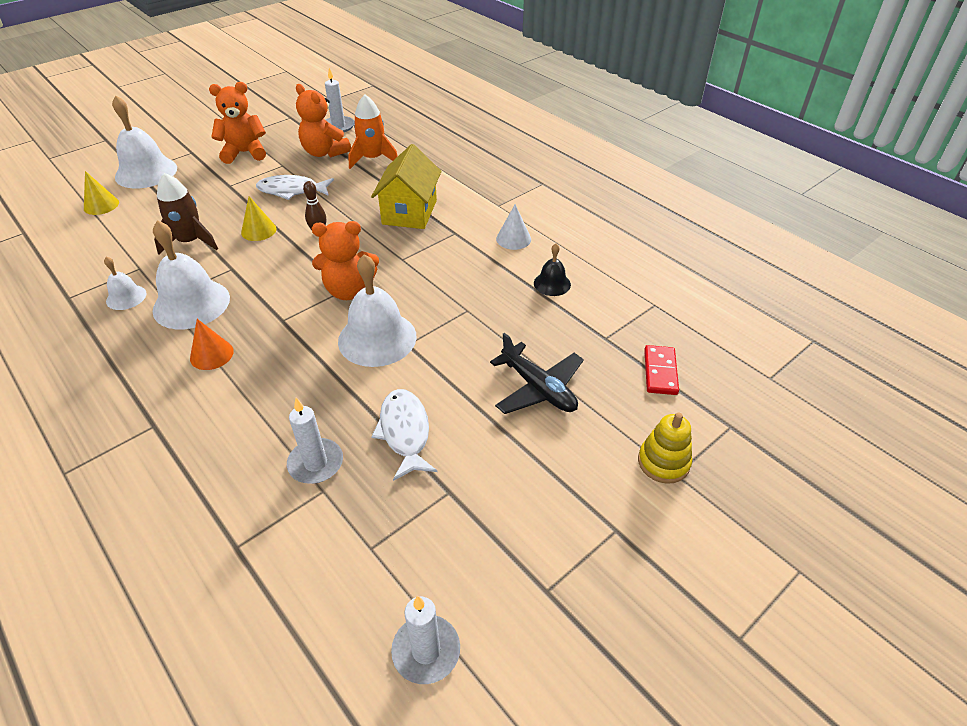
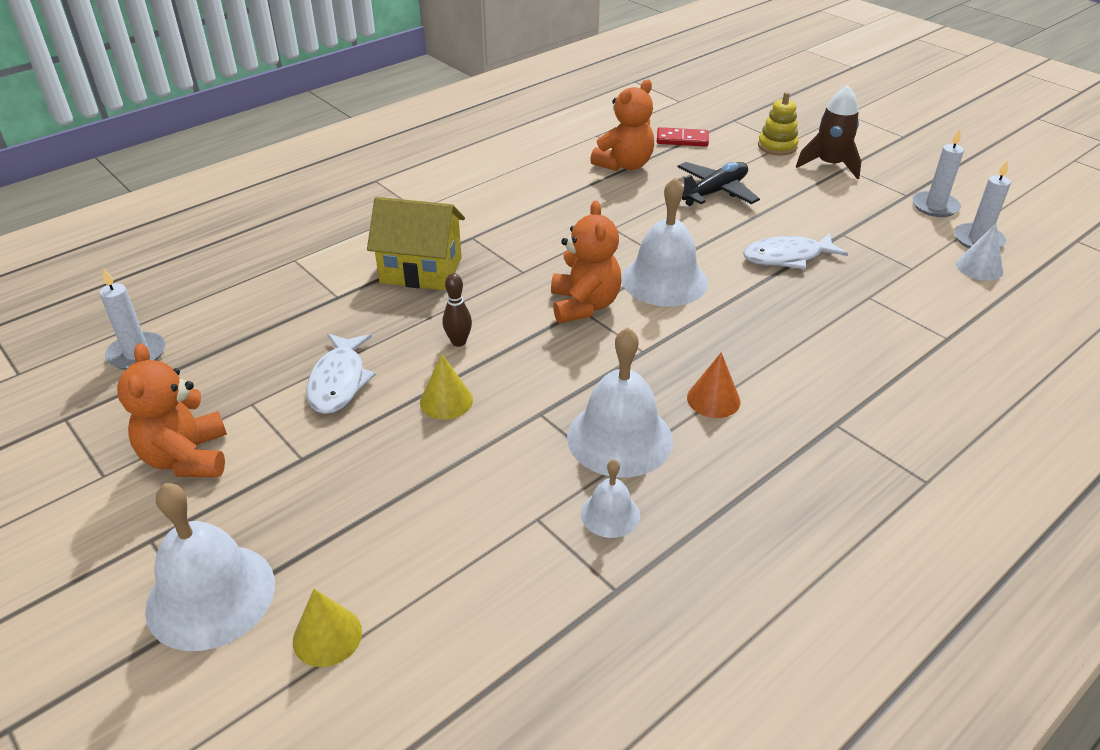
camera: 90 degrees left, 5 degrees down
brown rocket [154,173,218,255] -> brown rocket moved to [796,85,861,180]
white candle [287,398,343,484] -> white candle moved to [912,129,964,217]
orange teddy bear [296,84,351,158] -> orange teddy bear moved to [590,79,654,171]
orange rocket [348,95,398,169] -> none
white cone [496,204,531,250] -> white cone moved to [956,223,1003,281]
black bell [534,244,571,296] -> none

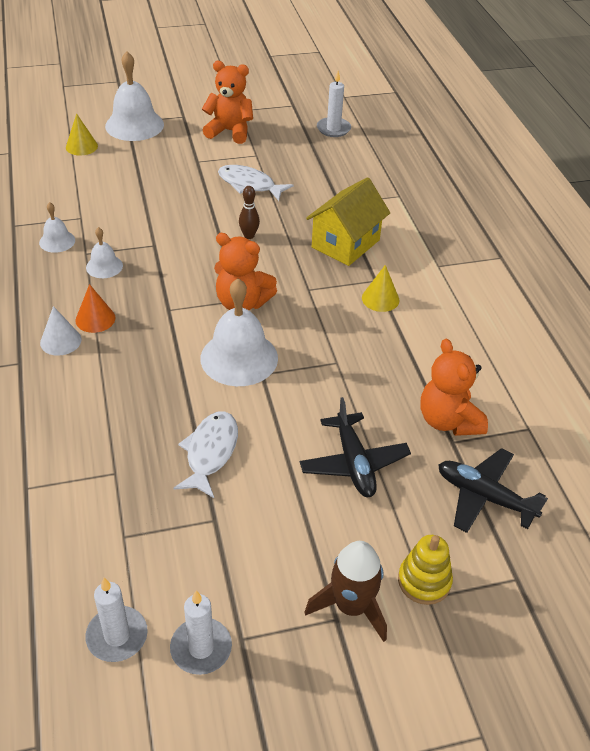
camera: 115 degrees right, 5 degrees up
yellow cone [420,354,473,420] -> yellow cone moved to [362,265,399,312]
white bell [567,327,673,477] -> white bell [86,227,123,278], size x0.52
red domino [657,127,709,147] -> black plane [438,448,548,533]
white cone [956,223,1003,281] -> white cone moved to [40,306,81,356]

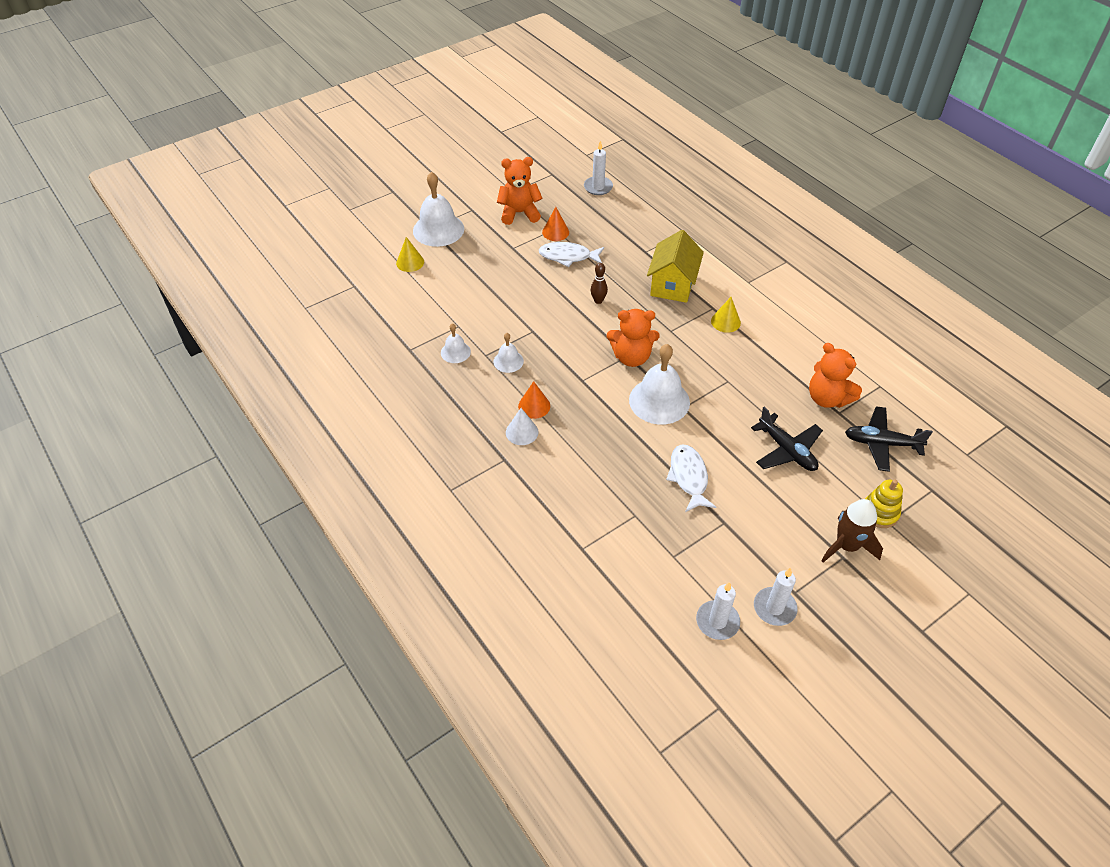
camera: 20 degrees left, 5 degrees up
none -> orange cone [542,207,569,241]

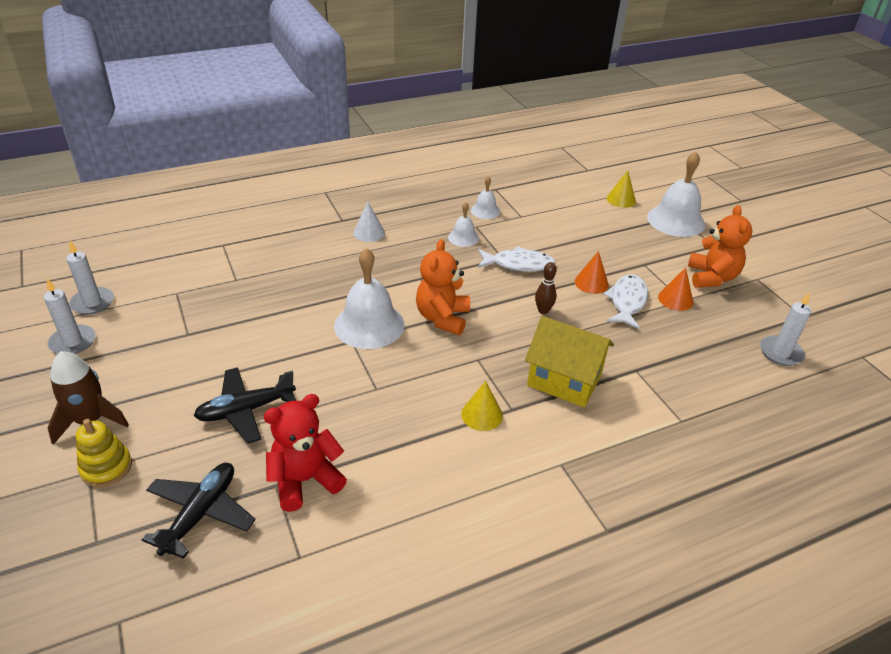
camera: 100 degrees right, 10 degrees down
orange cone [518,381,550,419] -> orange cone moved to [575,251,609,294]
white fish [666,444,716,512] -> white fish moved to [478,246,556,272]
orange teddy bear [809,343,862,408] -> red teddy bear [264,394,347,512]

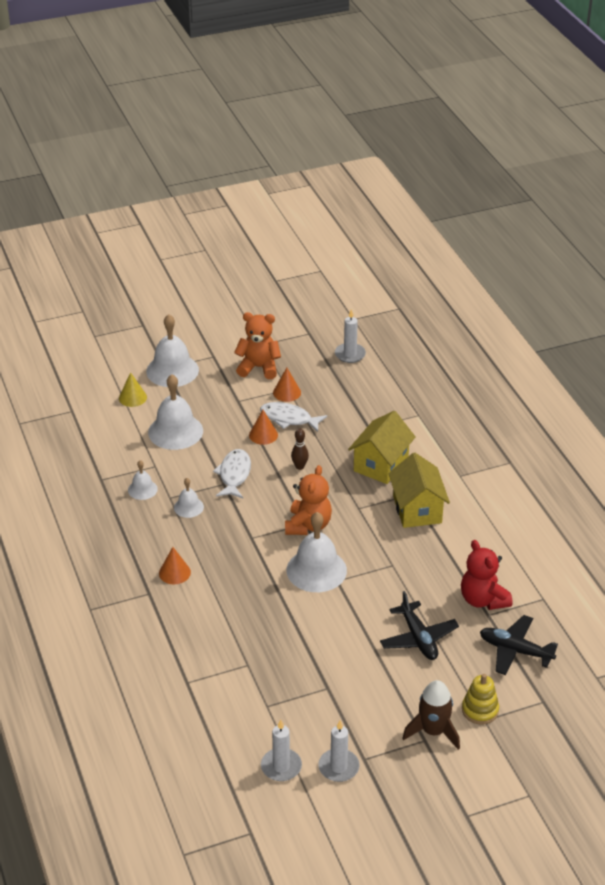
camera: 85 degrees left, 0 degrees up
white cone [353,202,385,242] -> orange cone [159,547,191,585]
orange teddy bear [416,239,470,335] -> orange teddy bear turned 90 degrees counterclockwise [285,465,332,535]
yellow cone [461,381,503,431] -> yellow house [388,453,450,528]
none -> white bell [148,374,203,450]

